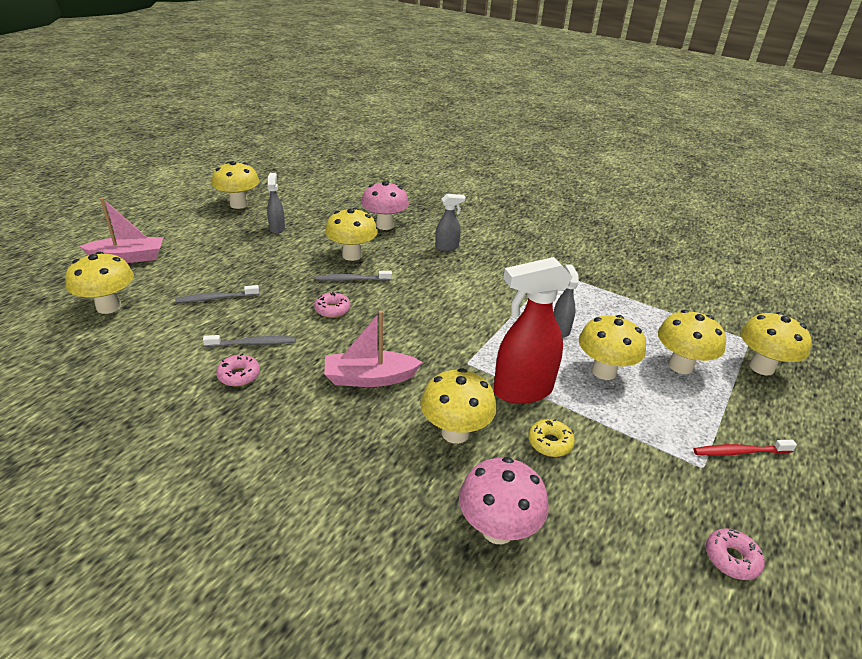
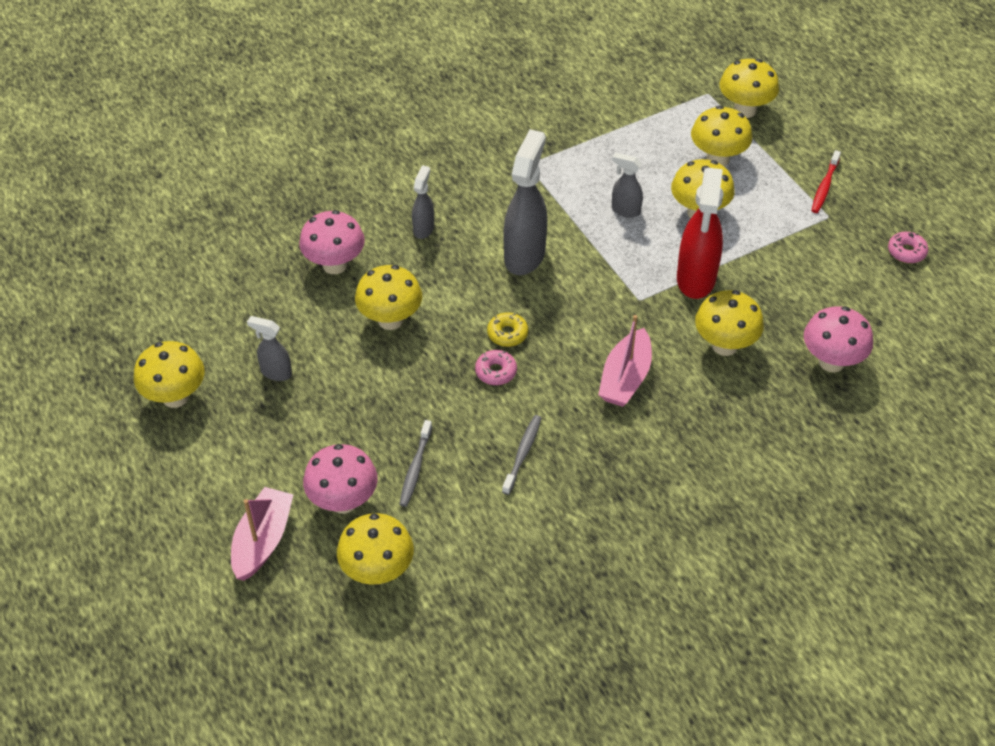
camera: 60 degrees left, 15 degrees up
pink donut [216,354,260,386] -> none
grey toothbrush [316,271,392,281] -> none
yellow donut [528,419,575,457] -> yellow donut moved to [487,312,528,347]
none -> pink mushroom [303,444,378,514]
none -> grey spray bottle [503,129,547,275]

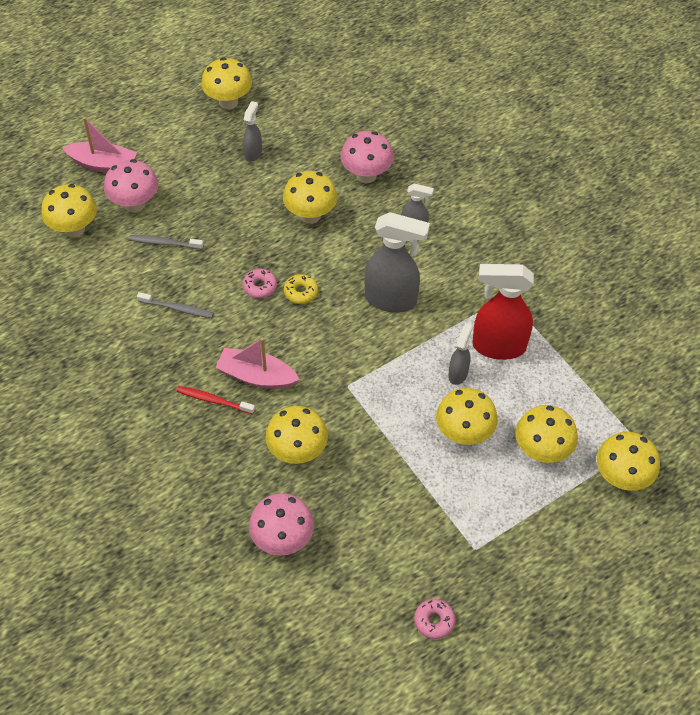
camera: 85 degrees right, 5 degrees up
red spray bottle [677,167,724,299] -> red spray bottle moved to [472,264,534,360]
red toothbrush [811,150,841,213] -> red toothbrush moved to [176,386,255,414]

